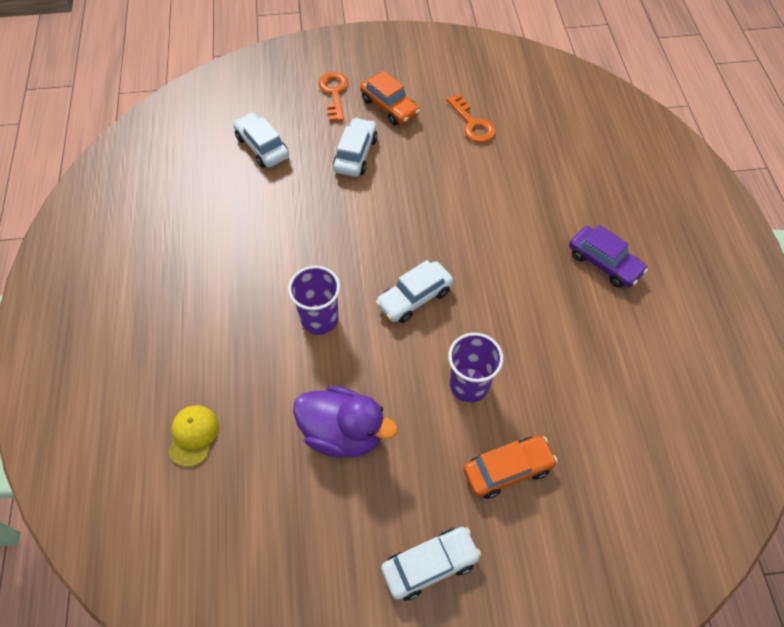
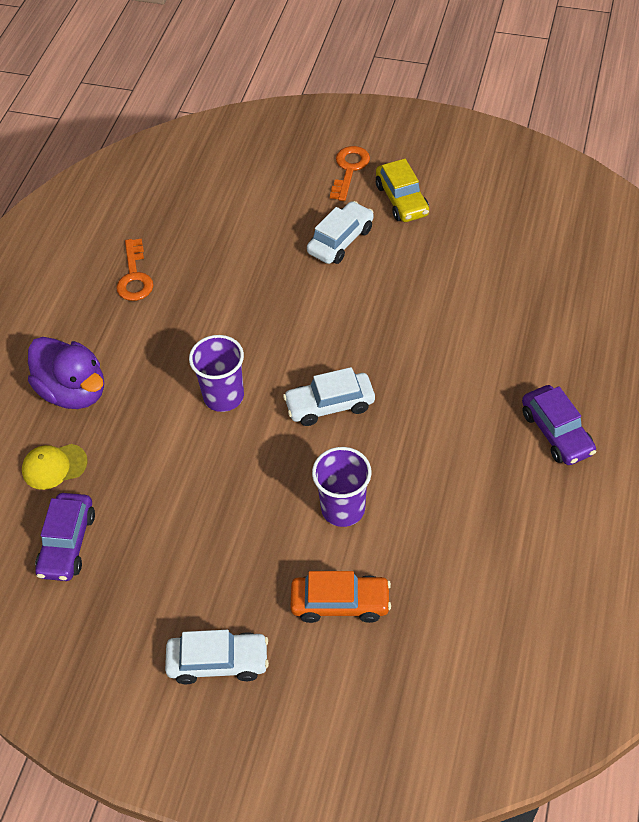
camera: 25 degrees right, 5 degrees down
yellow cap [168,405,219,467] -> yellow cap turned 135 degrees counterclockwise [22,444,88,490]
white car [233,112,289,168] -> none
purple duck [293,386,398,458] -> purple duck moved to [28,337,104,409]
orange car [360,71,420,126] -> yellow car [376,159,429,222]
orange key [446,94,496,143] -> orange key moved to [116,239,154,301]
none -> purple car [35,493,95,581]

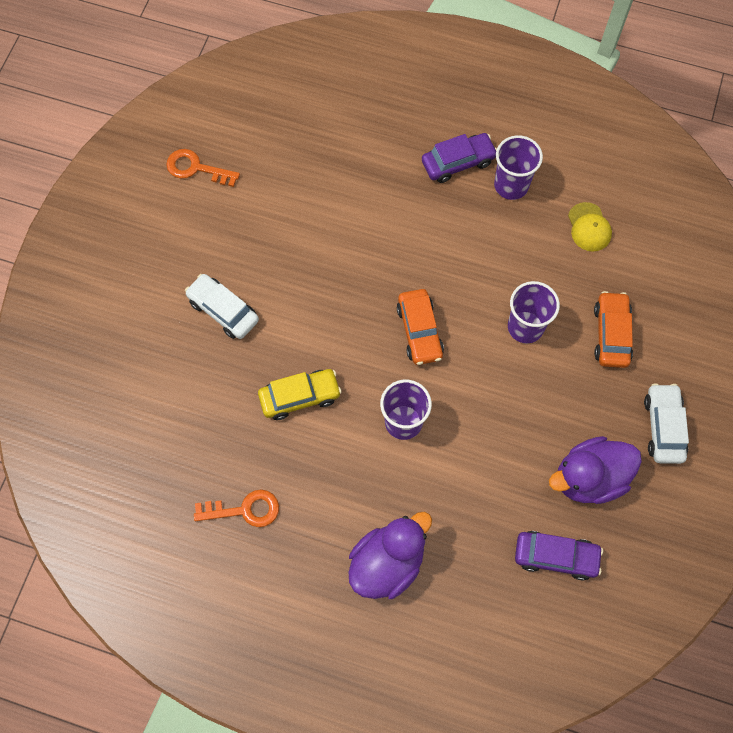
camera: 90 degrees left, 15 degrees up
yellow cap [22,444,88,490] -> yellow cap moved to [568,202,612,252]
white car [283,367,375,426] -> orange car [397,289,444,365]
orange key [330,146,370,201] -> orange key moved to [166,149,240,187]
yellow car [376,159,429,222] -> yellow car moved to [258,369,342,420]
none -> purple cup [494,135,543,200]
none -> purple duck [549,436,642,504]

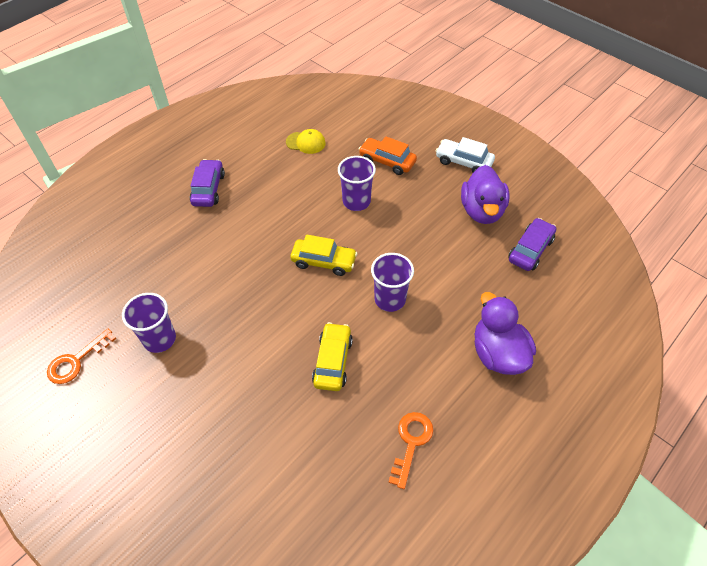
camera: 65 degrees left, 15 degrees down
white car [185,274,259,339] -> none
orange car [397,289,444,365] -> yellow car [290,234,357,276]
purple cup [494,135,543,200] -> purple cup moved to [122,293,176,353]

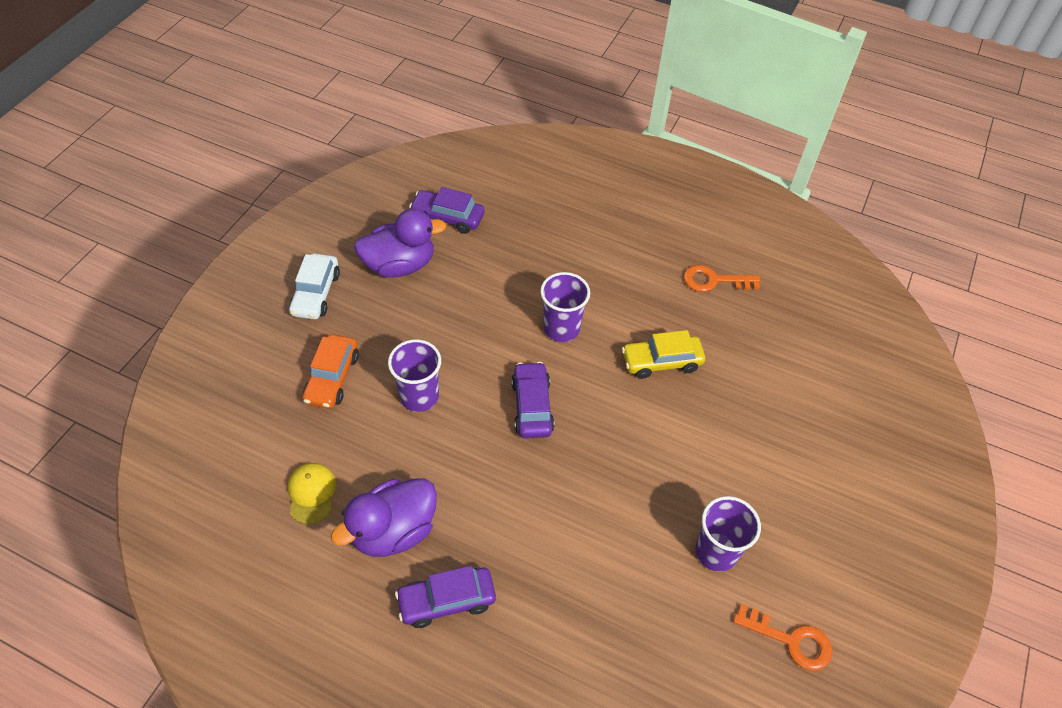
camera: 110 degrees left, 0 degrees up
yellow car [290,234,357,276] -> purple car [511,362,555,438]
purple duck [475,292,536,375] -> purple duck moved to [331,478,437,557]

